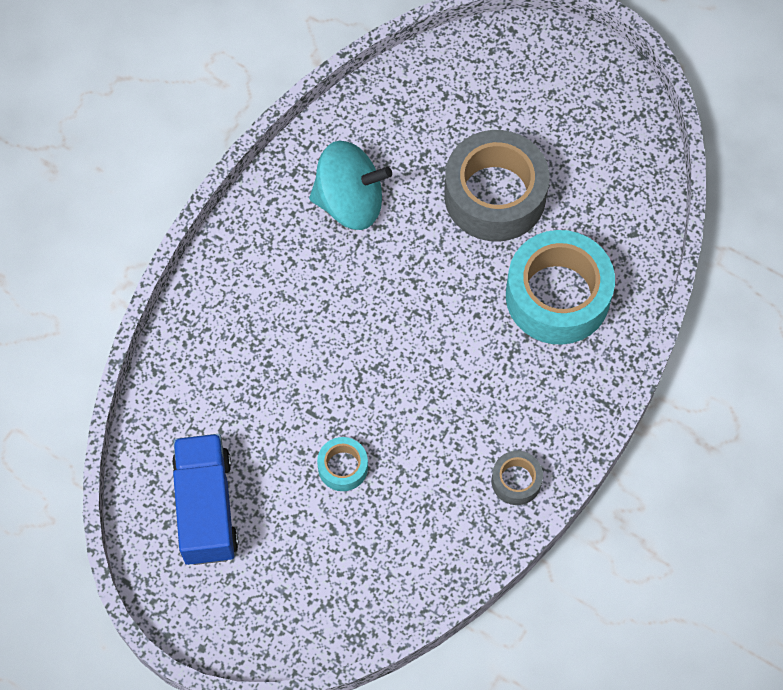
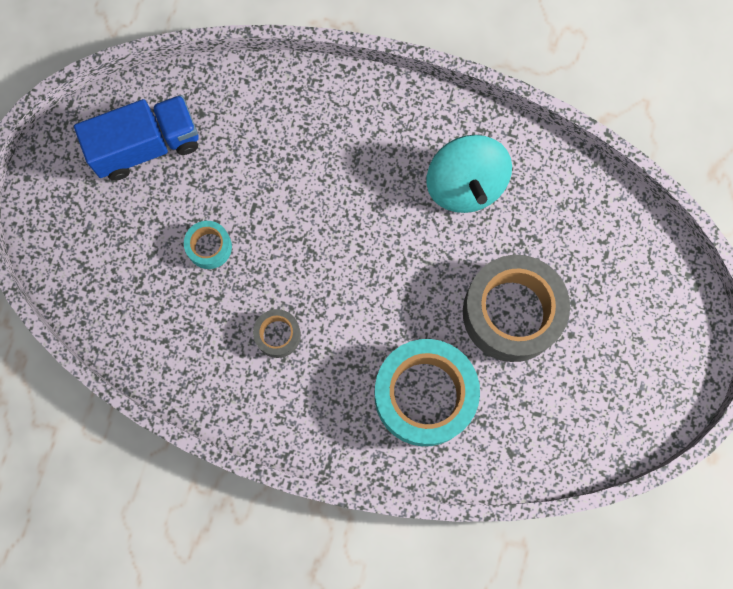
camera: 75 degrees right, 10 degrees up
grey tape [491,451,543,505] -> grey tape moved to [253,309,301,358]

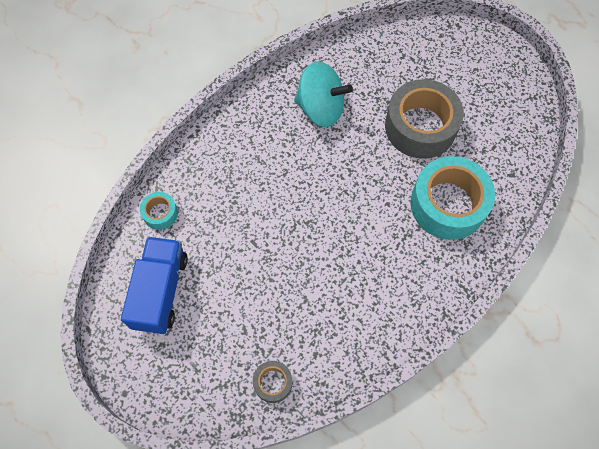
camera: 60 degrees left, 10 degrees down
turquoise tape [184,221,232,269] -> turquoise tape moved to [140,192,178,230]
grey tape [253,309,301,358] -> grey tape moved to [253,361,292,403]

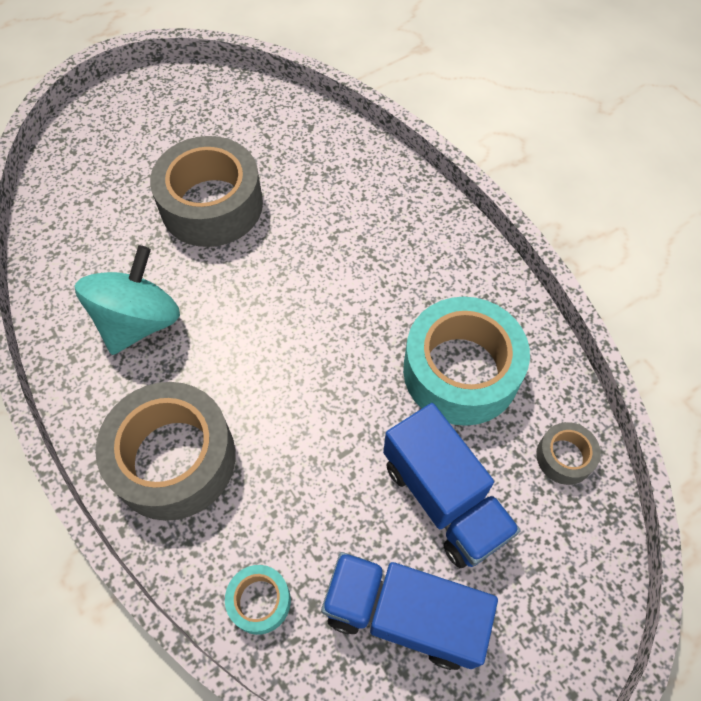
camera: 80 degrees left, 5 degrees down
turquoise tape [410,156,495,240] -> turquoise tape moved to [403,297,530,426]
none -> grey tape [95,382,235,521]
none -> blue truck [383,403,521,568]

